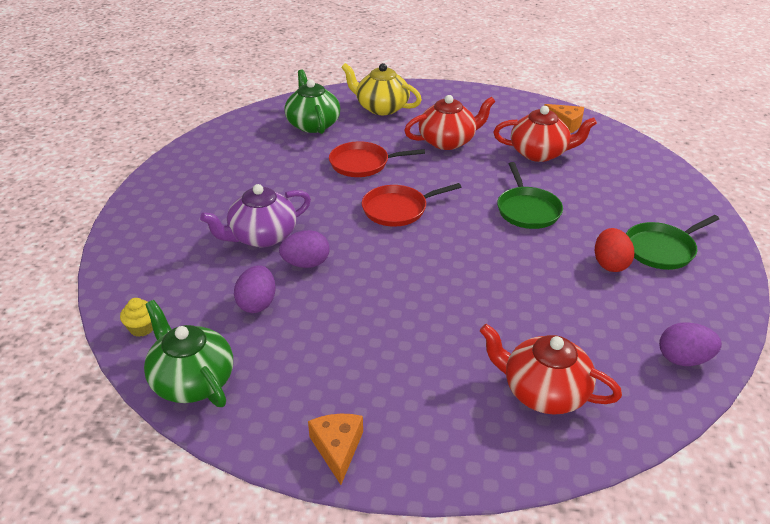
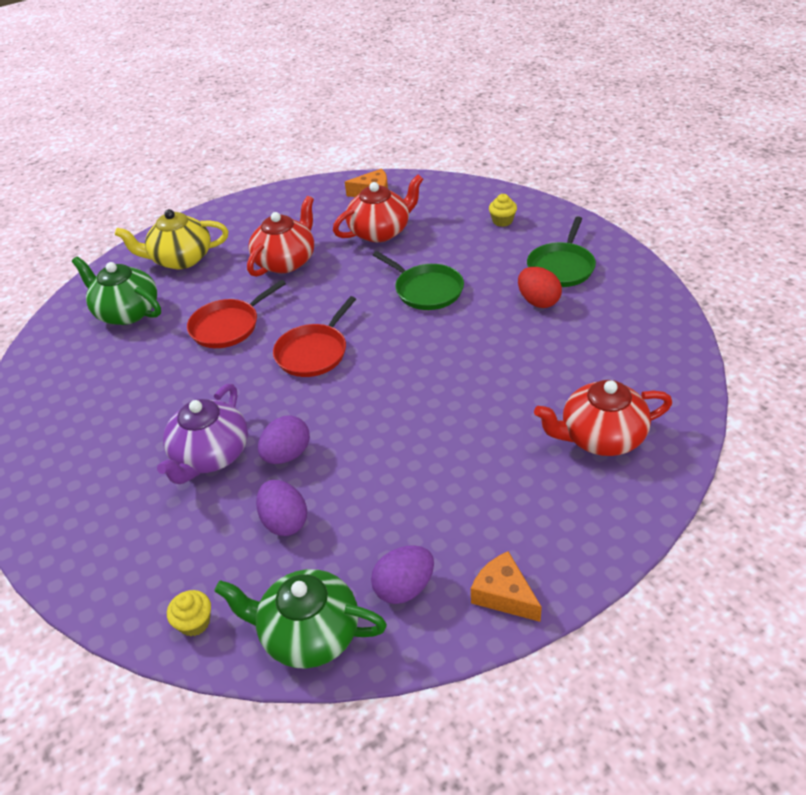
camera: 35 degrees left, 5 degrees up
purple egg [659,322,722,366] -> purple egg moved to [371,545,434,604]
none -> yellow cupcake [489,194,517,227]

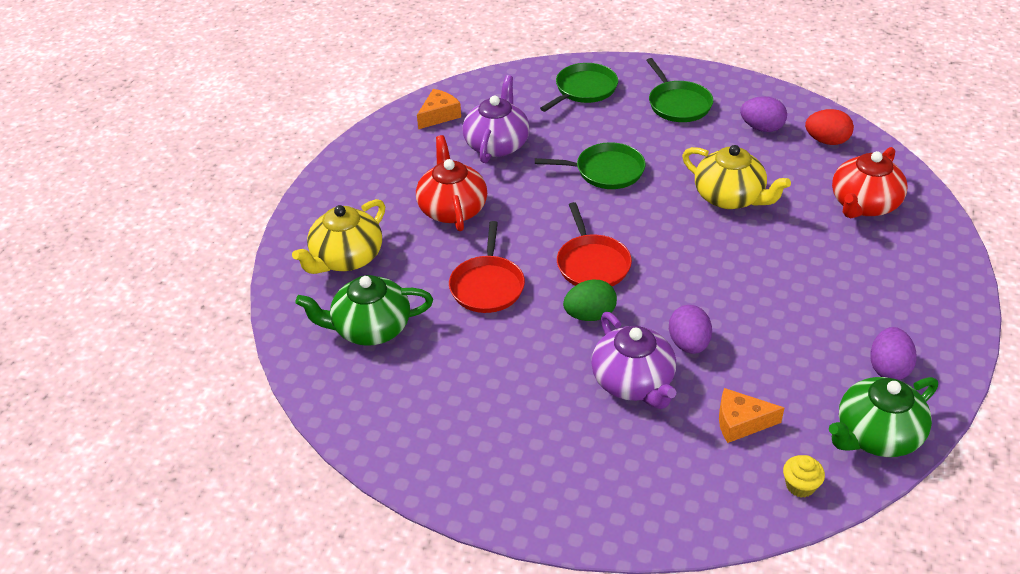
camera: 45 degrees left, 0 degrees up
purple egg [256,480,307,536] -> purple egg moved to [740,97,787,132]
red teapot [333,175,423,242] -> purple teapot [462,75,530,163]
orange cheese [471,551,542,622] -> orange cheese moved to [719,388,784,443]
yellow cupcake [489,194,517,227] -> green pan [540,63,618,112]
red egg [518,267,562,308] -> red egg moved to [805,109,854,145]
none -> green egg [563,280,617,321]
none -> yellow teapot [682,145,791,209]

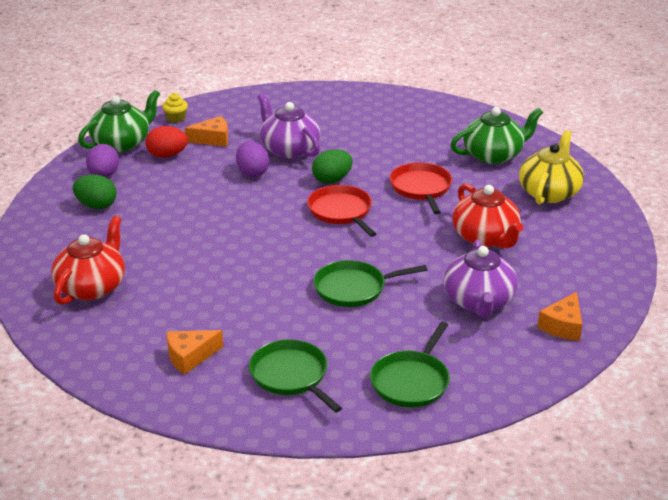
camera: 165 degrees right, 10 degrees down
yellow teapot [682,145,791,209] -> none
purple egg [740,97,787,132] -> orange cheese [167,330,223,375]
red egg [805,109,854,145] -> red egg moved to [145,126,188,158]
none -> green egg [73,174,116,209]

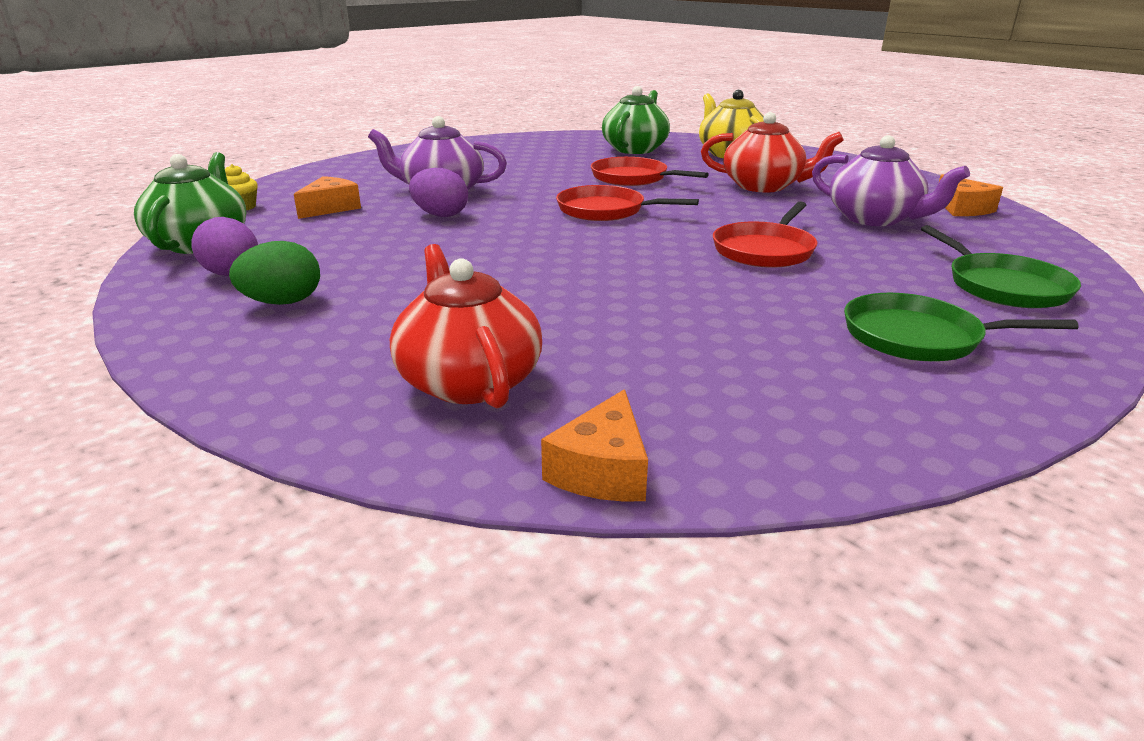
camera: 45 degrees left, 5 degrees down
red egg [145,126,188,158] -> none
orange cheese [167,330,223,375] -> orange cheese moved to [541,389,648,502]
green egg [312,149,353,184] -> none
green pan [313,260,427,307] -> red pan [713,202,817,268]

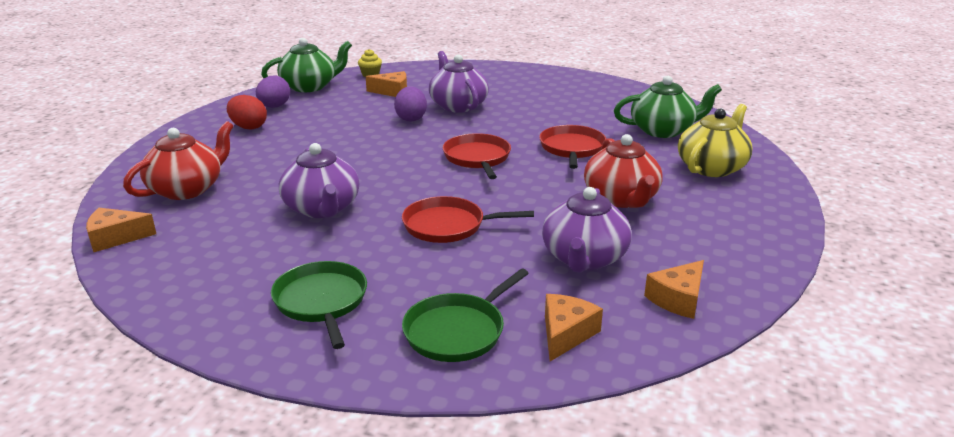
camera: 60 degrees right, 0 degrees up
green egg [229,241,320,305] -> red egg [227,95,267,130]
none -> purple teapot [279,143,359,218]
none -> orange cheese [545,294,603,361]

